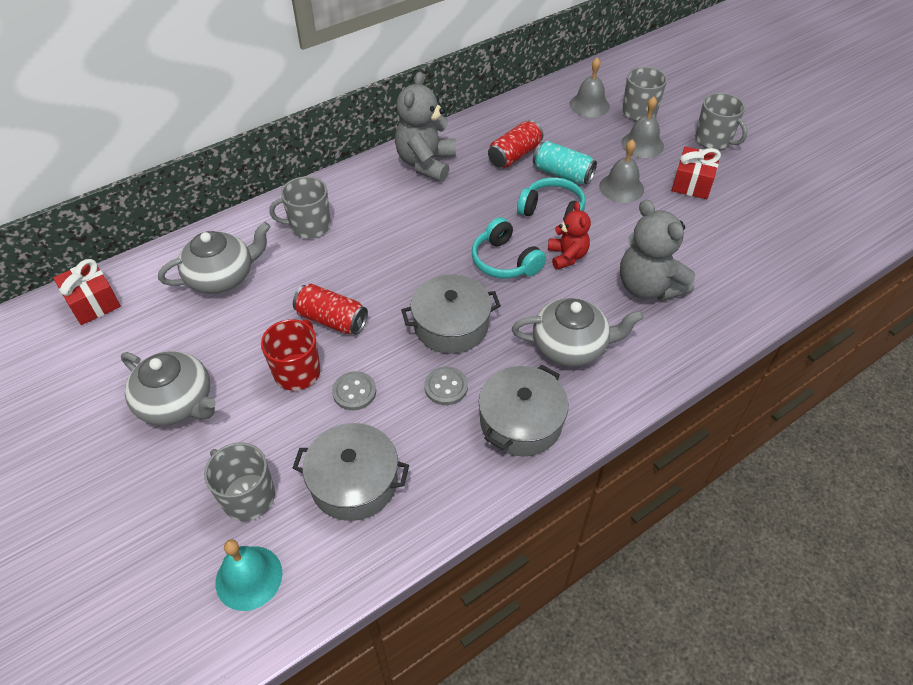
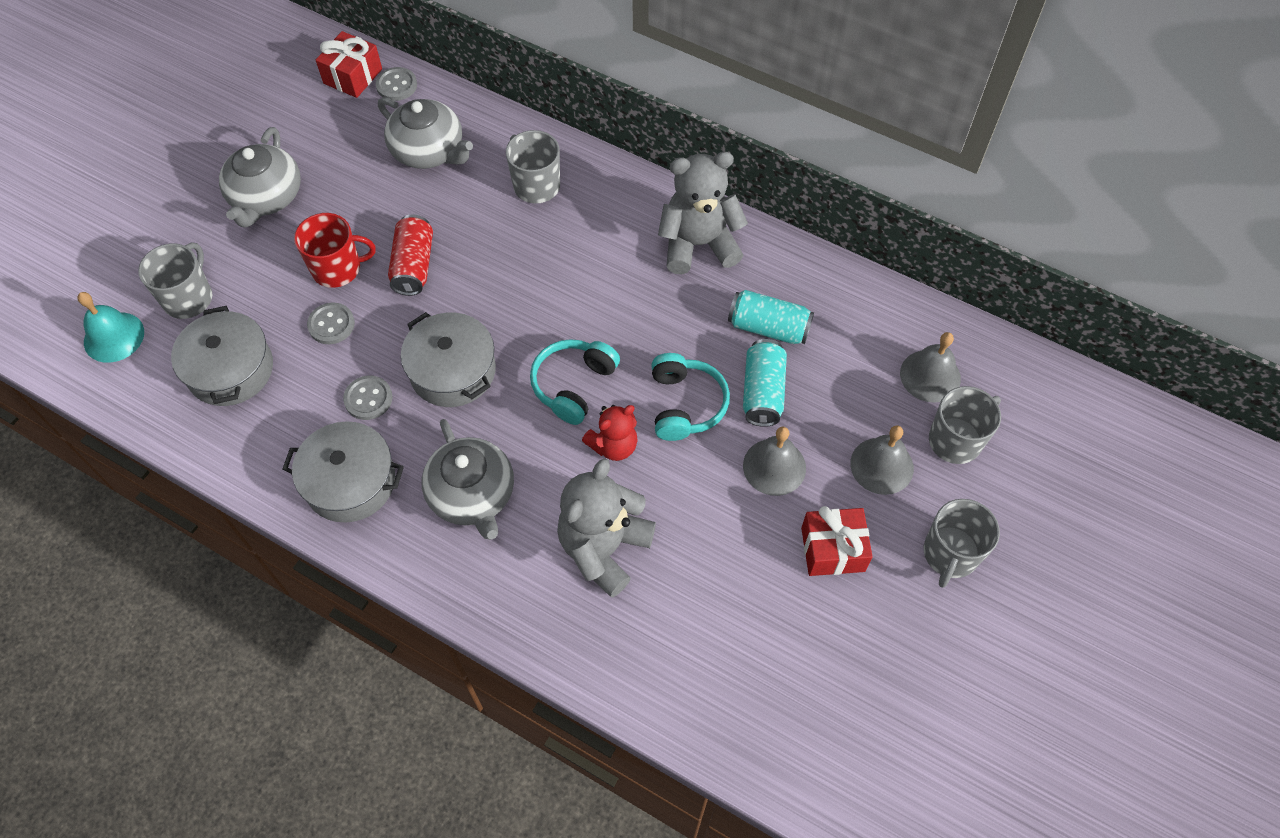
camera: 65 degrees right, 10 degrees up
red can [488,120,543,168] -> turquoise can [728,290,814,344]
none -> grey button [376,67,417,101]

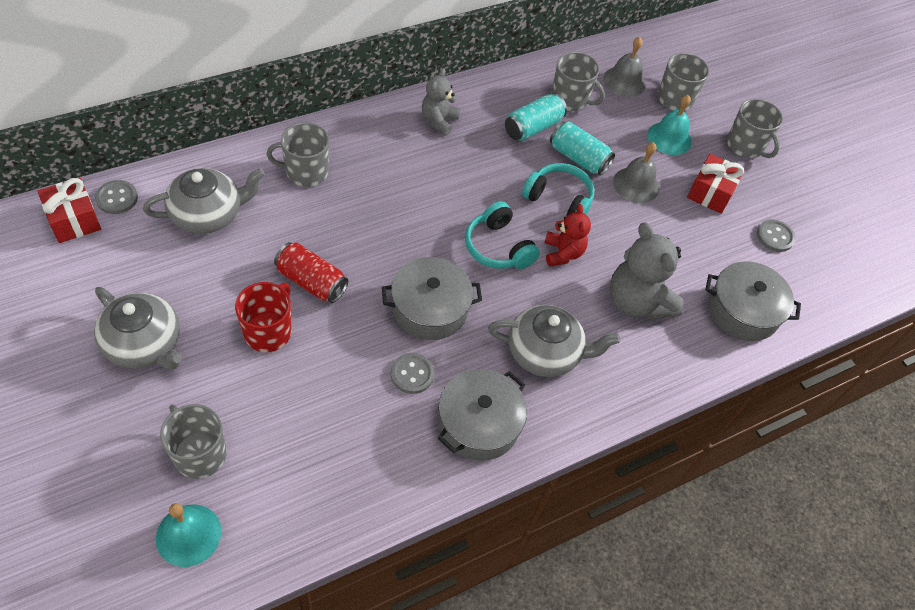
camera: 65 degrees left, 5 degrees down
grey pot [171,306,273,406] -> grey pot moved to [705,261,801,341]
grey button [307,303,355,344] -> grey button moved to [757,219,796,252]
grey teddy bear [658,152,748,274] -> grey teddy bear [422,68,460,136], size x0.60
grey bell [850,426,914,495] -> turquoise bell [648,95,692,155]
none -> grey mug [551,52,605,111]

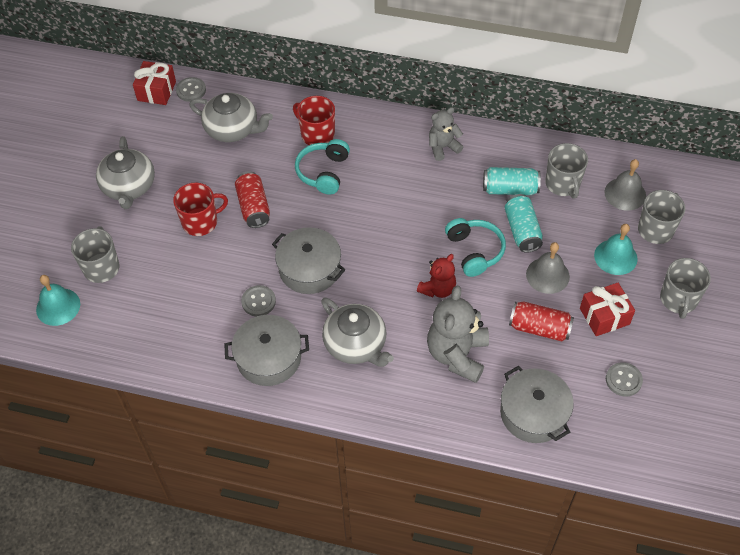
camera: 50 degrees right, 0 degrees up
grey mug [267,122,329,187] -> red mug [293,96,335,145]
turquoise headphones [465,201,540,269] -> turquoise headphones moved to [295,139,350,195]
none -> red can [509,301,574,342]

